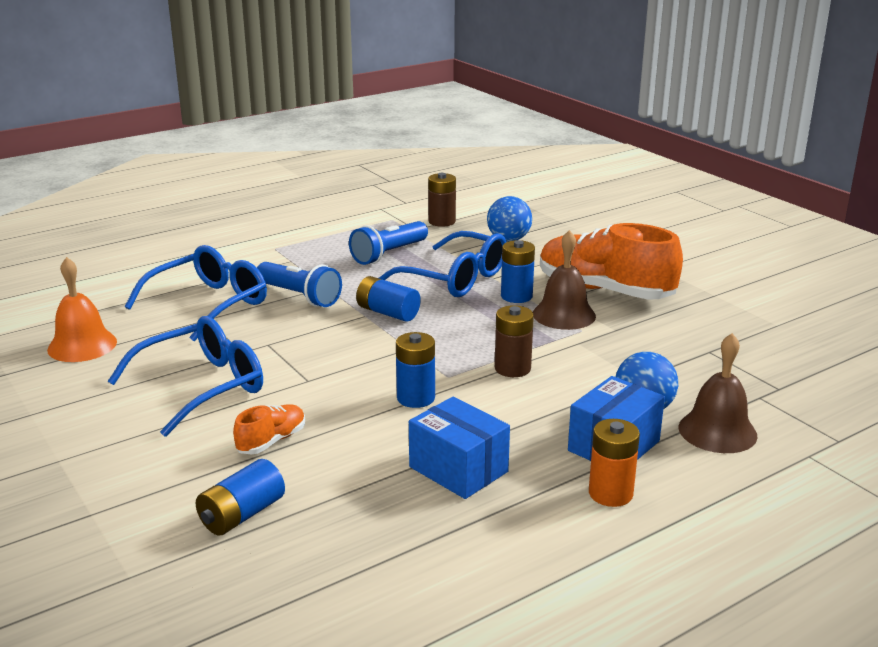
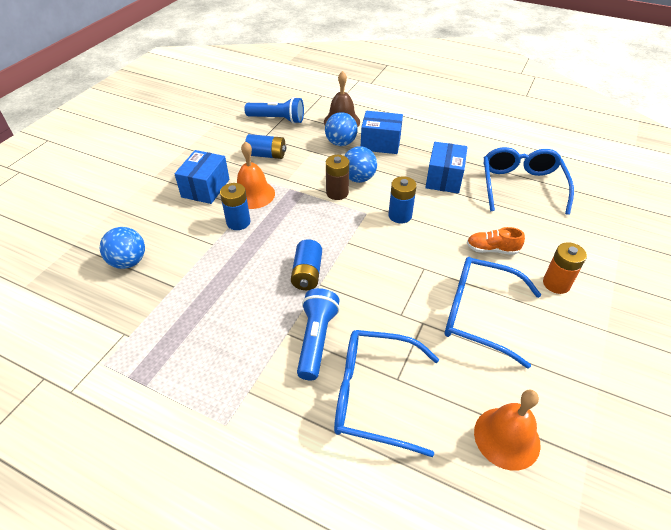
camera: 120 degrees left, 20 degrees up
blue battery [196,459,285,536] -> blue battery moved to [245,134,286,159]
blue flashlight [349,221,428,265] -> blue flashlight moved to [244,97,304,124]
blue glasses [379,231,506,297] -> blue glasses moved to [484,147,574,215]
brown battery [428,173,456,227] -> none
brown bell [533,230,596,330] -> orange bell [237,141,275,209]
orange shoe [540,223,683,300] -> blue box [174,150,230,204]
orange battery [589,419,640,507] -> orange battery moved to [543,242,587,294]
none -> blue ball [344,146,377,183]

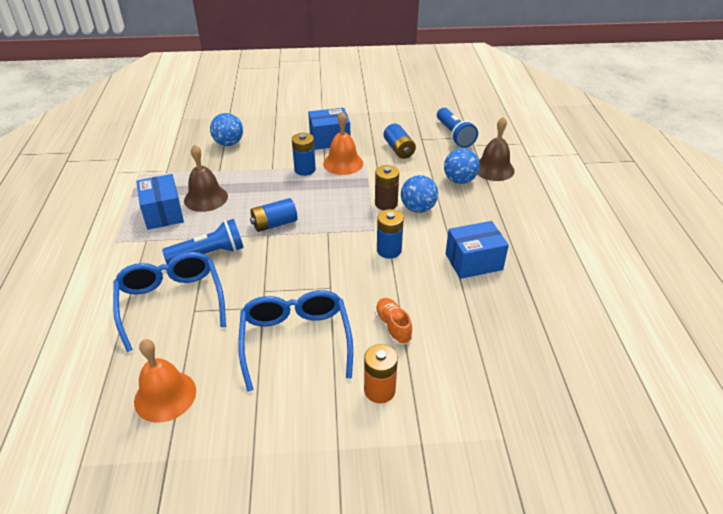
camera: 60 degrees right, 5 degrees down
blue box [361,111,403,154] -> blue box moved to [136,174,184,230]
blue glasses [484,147,574,215] -> none
none -> brown bell [184,144,228,212]

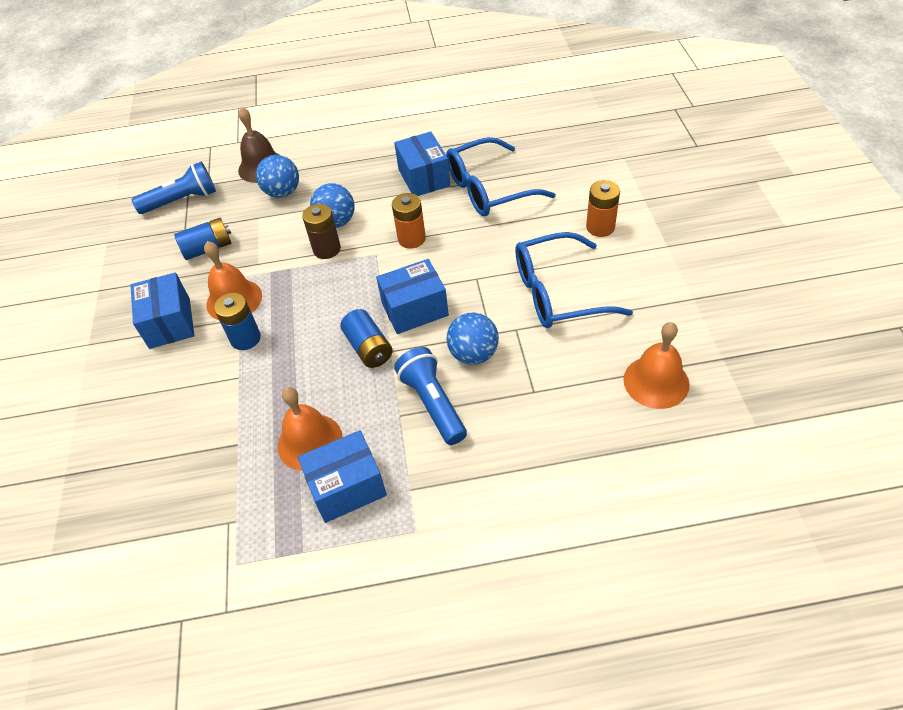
camera: 90 degrees left, 10 degrees up
blue glasses [113,252,226,352] -> blue glasses moved to [446,137,556,216]
brown bell [184,144,228,212] -> orange bell [278,387,343,471]
blue ball [210,113,243,146] -> blue ball moved to [447,312,499,365]
orange shoe [374,298,413,345] -> none
blue battery [377,209,404,259] -> orange battery [392,193,426,249]
none -> blue box [376,259,449,334]

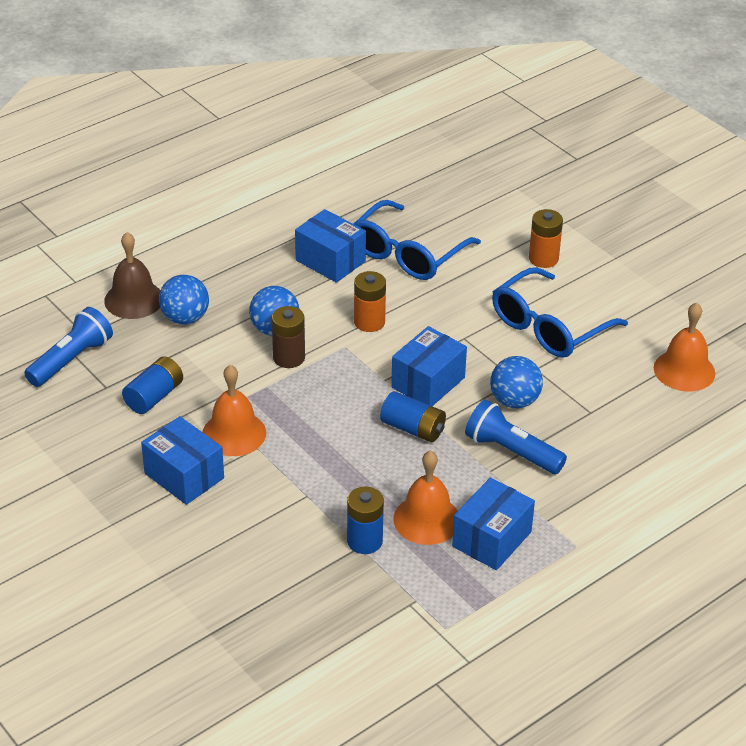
camera: 35 degrees left, 10 degrees down
blue battery [214,292,261,350] -> blue battery moved to [347,487,384,554]

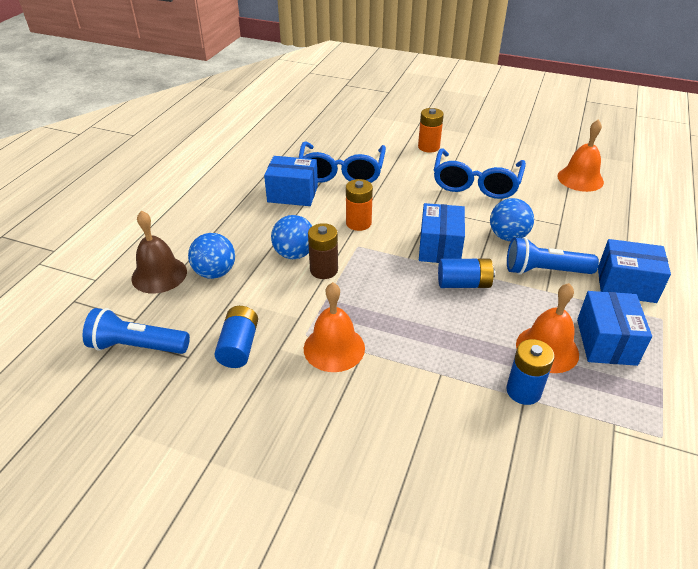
camera: 30 degrees left, 0 degrees up
blue flashlight [24,307,113,387] -> blue flashlight turned 90 degrees counterclockwise [83,308,190,354]
blue box [141,416,224,505] -> blue box moved to [598,239,671,303]

